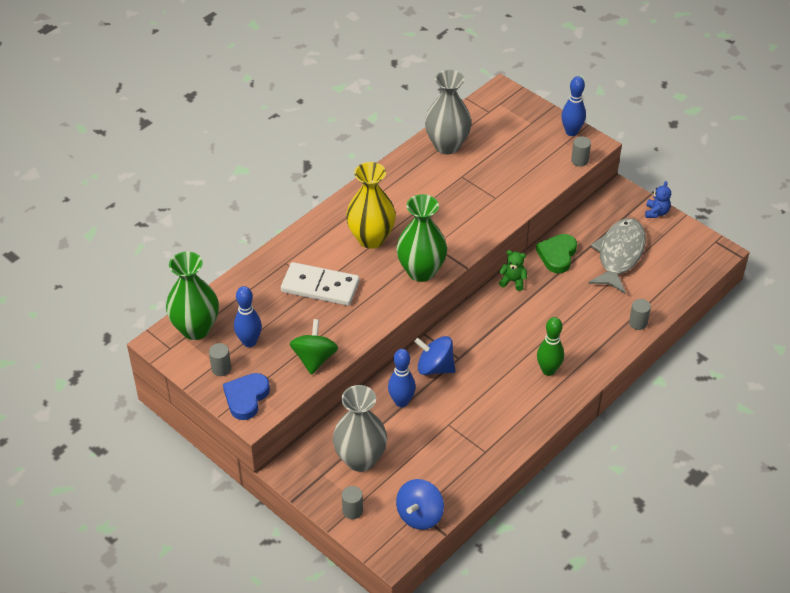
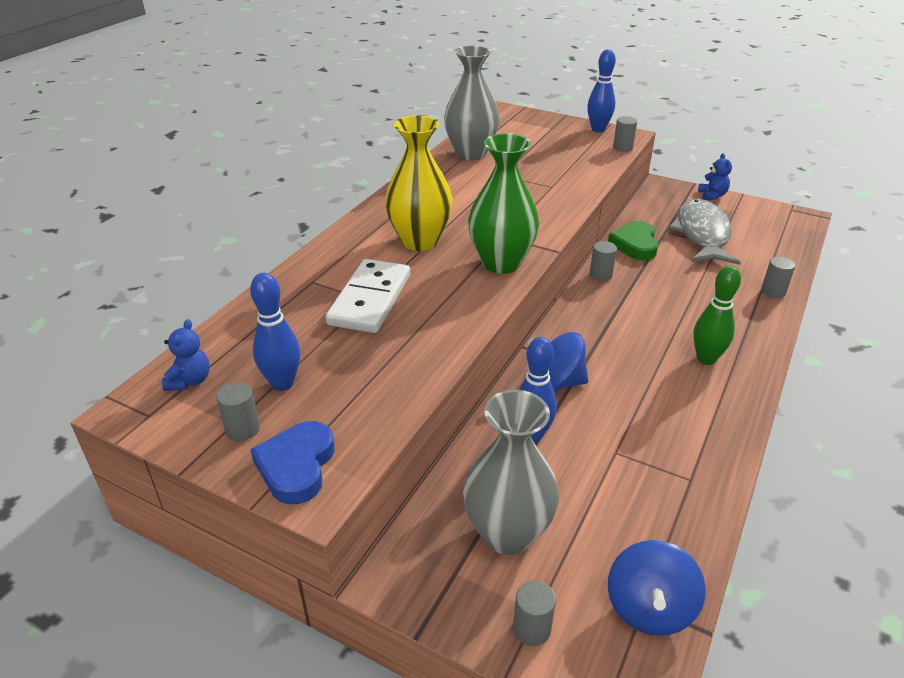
camera: 15 degrees left, 10 degrees down
green vase [166,251,219,340] -> blue teddy bear [162,319,210,391]
white domino [281,262,359,306] -> white domino turned 75 degrees counterclockwise [326,259,410,333]
green spinning top [290,319,338,375] -> none
green teddy bear [499,250,527,291] -> grey cylinder [590,241,617,281]

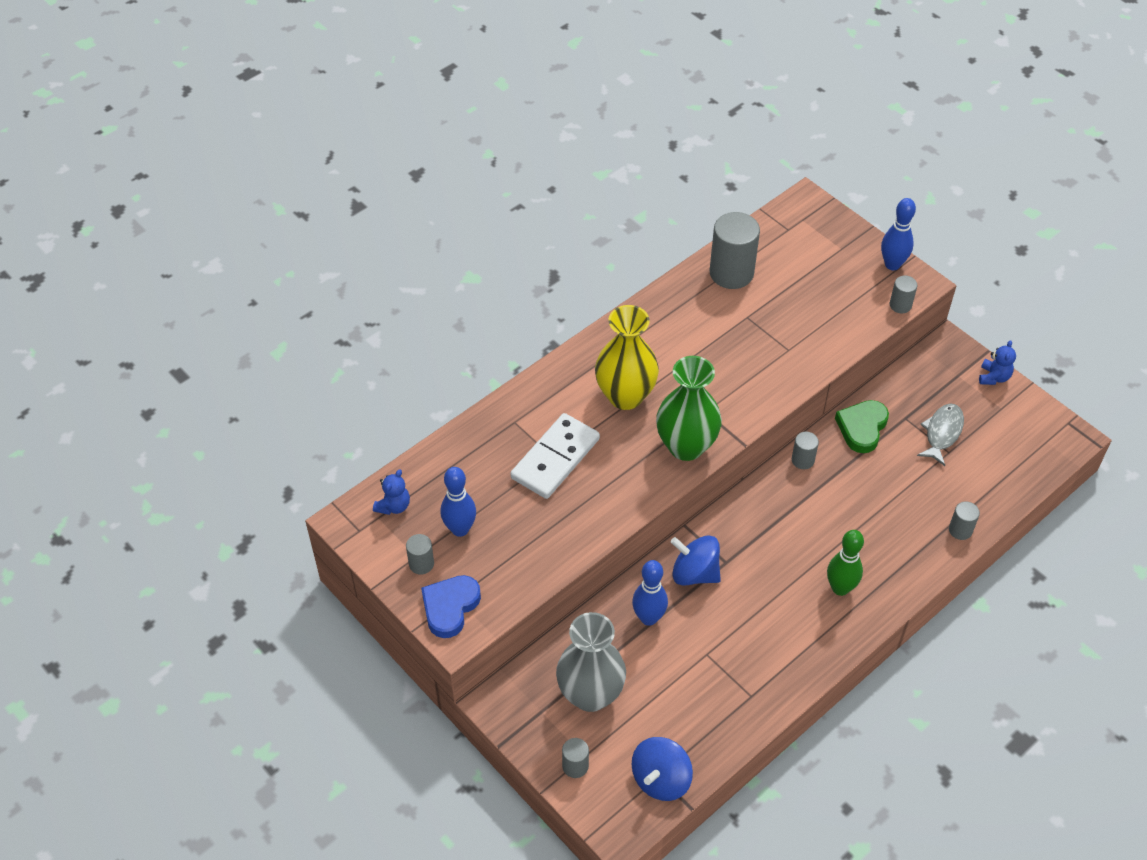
camera: 20 degrees right, 15 degrees up
grey vase [444,46,500,160] -> grey cylinder [710,212,760,289]
grey fish [668,199,741,265] -> grey fish [917,404,964,466], size x0.60

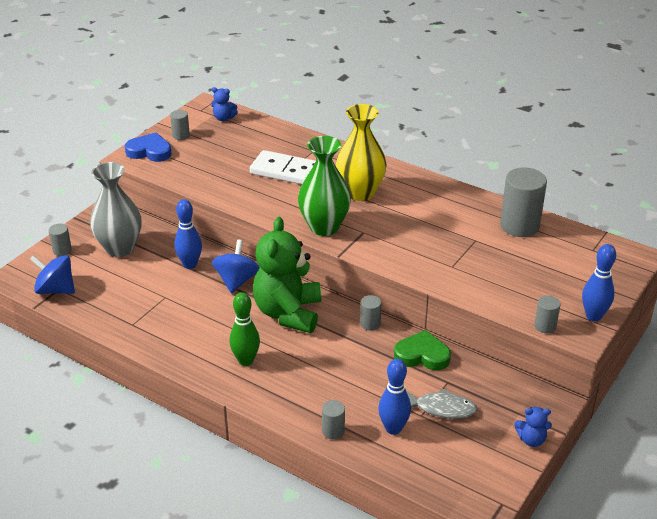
camera: 75 degrees right, 15 degrees down
blue bowling pin [440,467,476,537] -> blue bowling pin moved to [378,359,411,435]
none -> green teddy bear [253,217,321,333]

